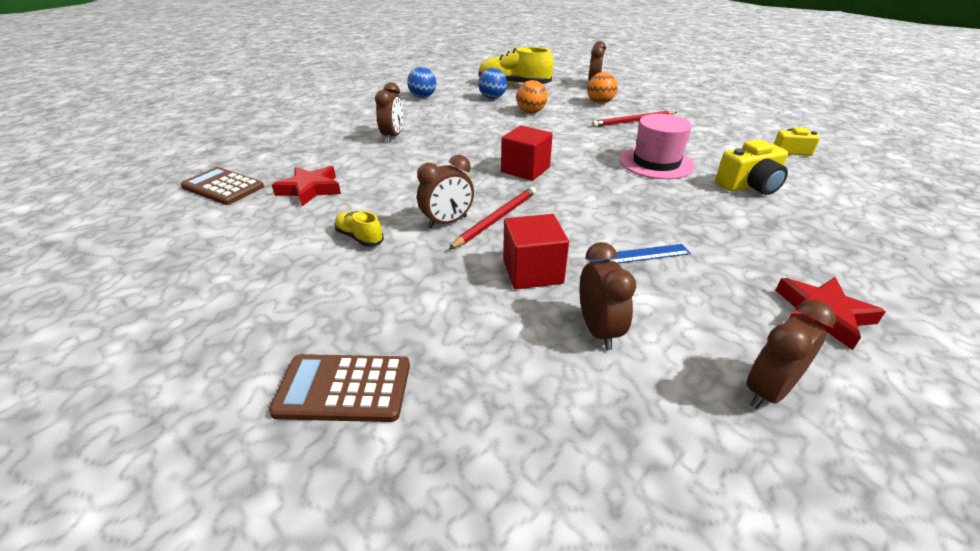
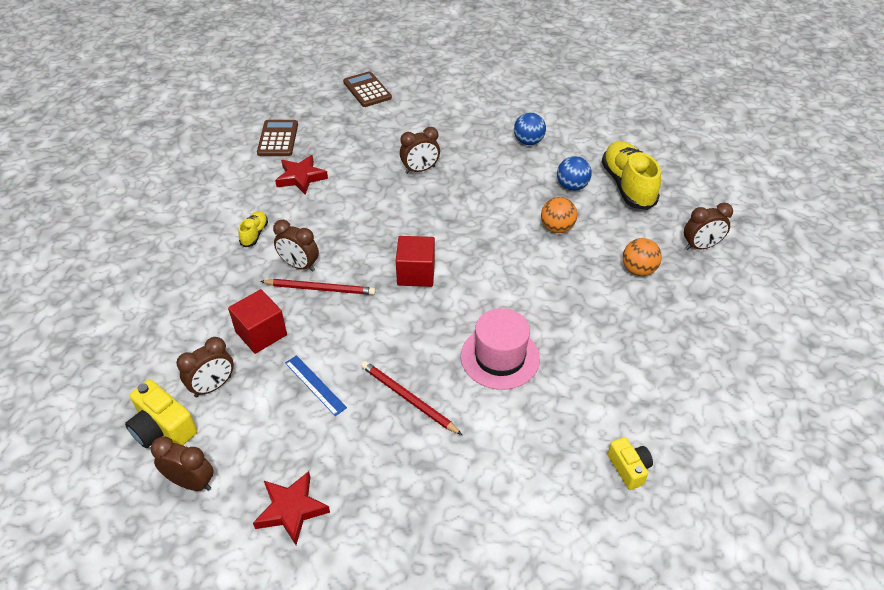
camera: 60 degrees right, 10 degrees up
brown calculator [269,354,410,422] -> brown calculator moved to [343,71,392,107]
red pencil [592,111,677,127] -> red pencil moved to [361,361,462,435]
yellow camera [715,139,788,195] -> yellow camera moved to [125,380,197,448]

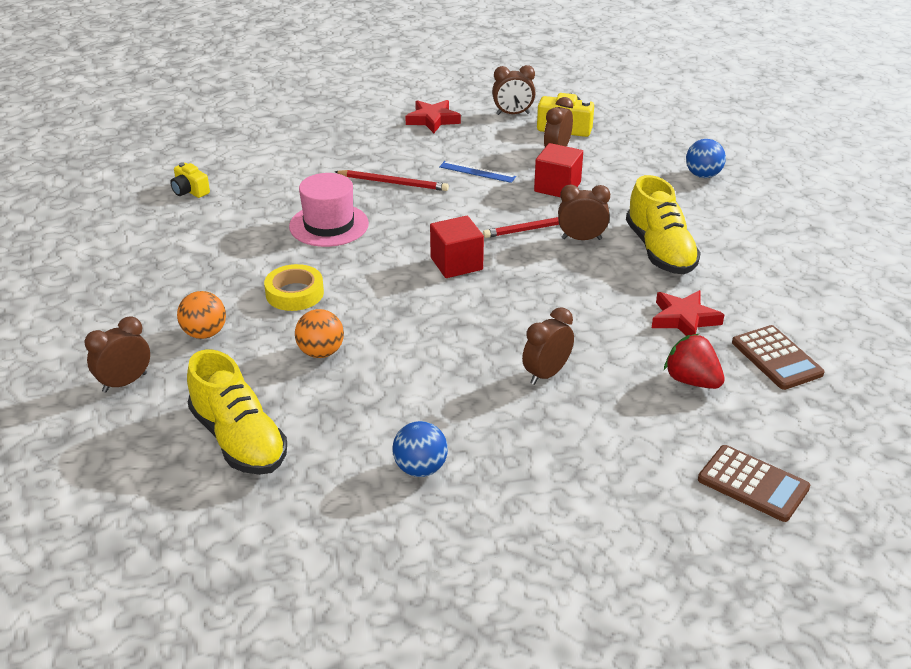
camera: 155 degrees right, 10 degrees down
yellow shoe [238,211,268,247] -> yellow shoe [626,175,701,274], size x2.09
blue ball [557,156,591,191] -> blue ball moved to [686,139,726,178]
none -> yellow tape [264,264,324,311]
none -> red strawberry [664,334,725,389]

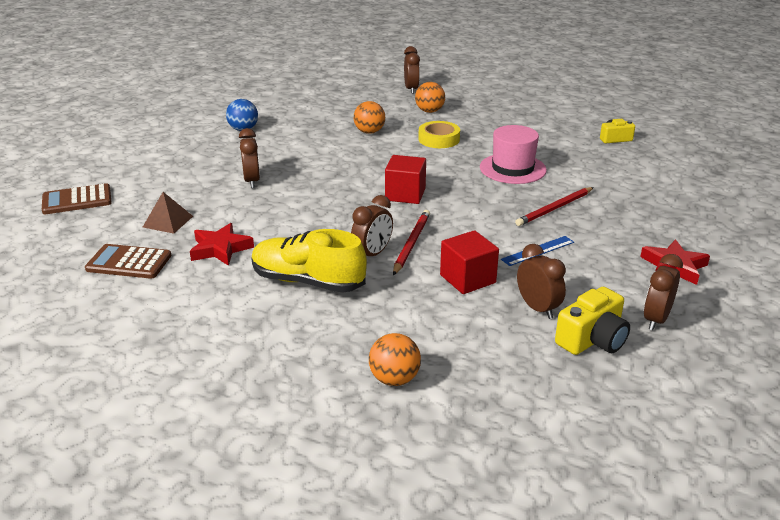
camera: 125 degrees right, 5 degrees down
yellow shoe [187,350,287,475] -> none
red strawberry [664,334,725,389] -> brown pyramid [143,192,193,234]
blue ball [686,139,726,178] -> orange ball [369,333,421,386]

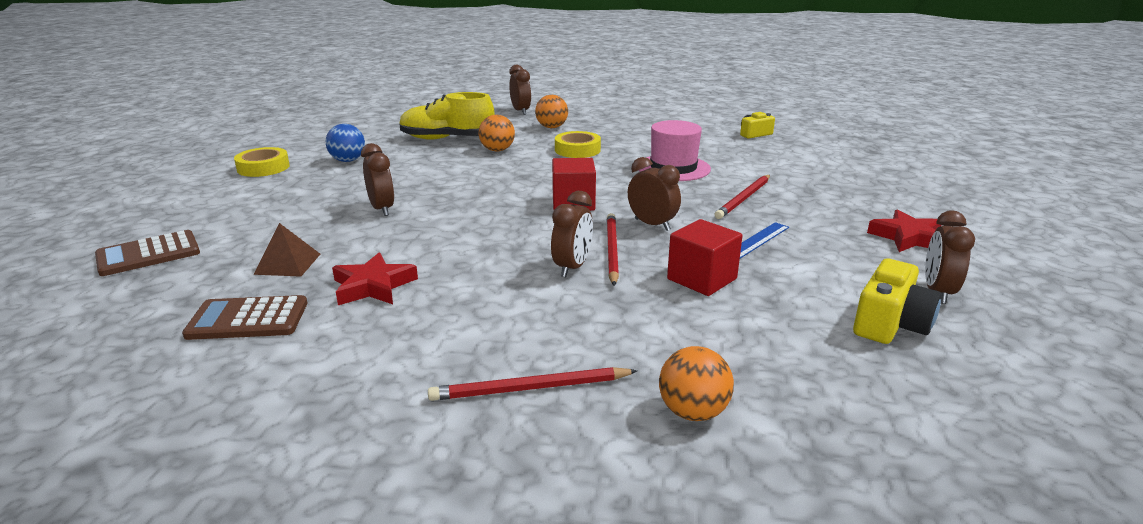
camera: 15 degrees left, 5 degrees down
yellow shoe [251,229,367,293] -> yellow shoe moved to [399,92,495,140]
brown clock [517,244,566,319] -> brown clock moved to [628,157,681,231]
none -> yellow tape [234,147,290,177]
none -> red pencil [428,367,637,401]

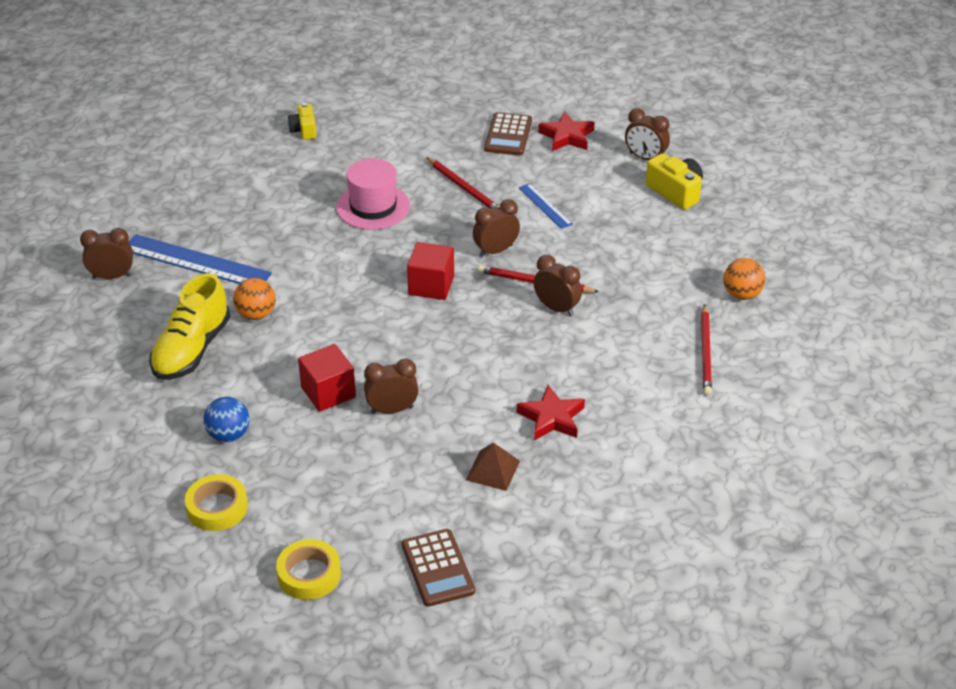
camera: 75 degrees left, 15 degrees up
brown calculator [182,295,307,340] -> brown calculator moved to [484,112,532,155]
orange ball [535,95,568,128] -> blue ruler [129,234,272,284]
yellow tape [555,131,601,158] -> yellow tape moved to [276,539,341,600]
red cube [667,219,743,296] -> red cube moved to [298,344,356,412]

